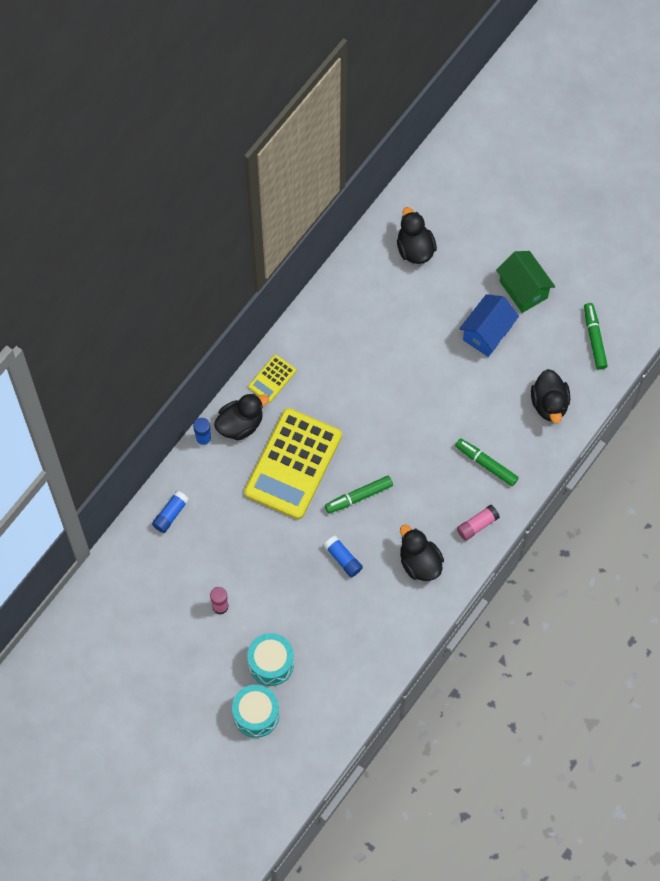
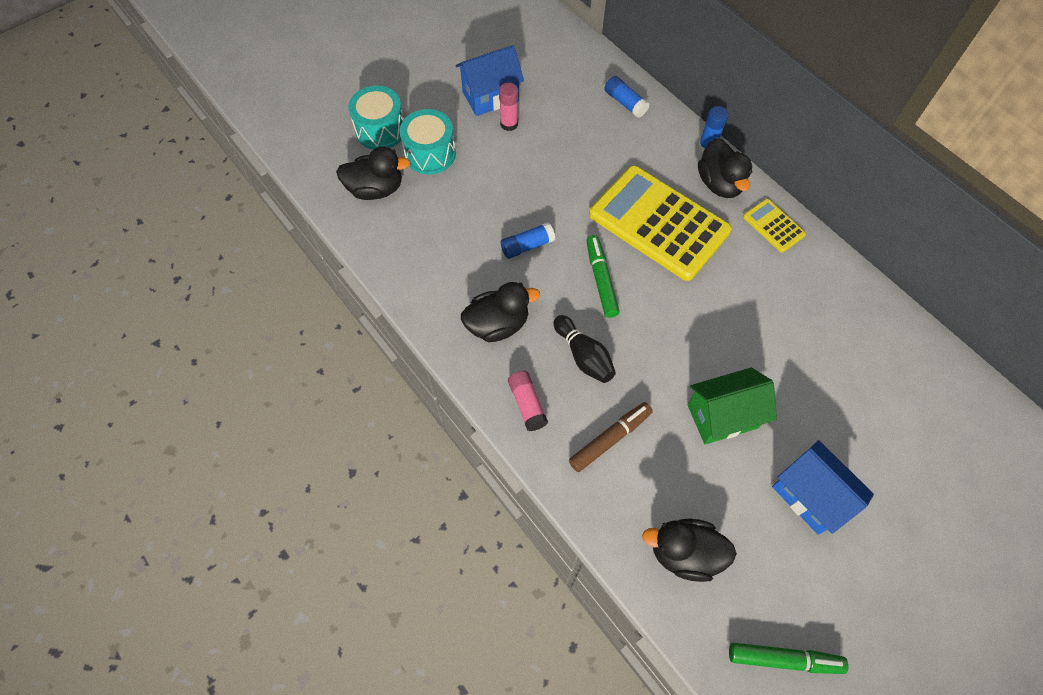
camera: 105 degrees right, 5 degrees down
black duck [397,207,437,264] -> black duck moved to [336,146,410,200]
green marker [455,438,519,486] -> brown marker [569,402,653,472]
green house [496,251,555,313] -> green house moved to [688,367,777,444]
none -> blue house [456,45,524,116]
none -> black bowling pin [554,315,616,383]

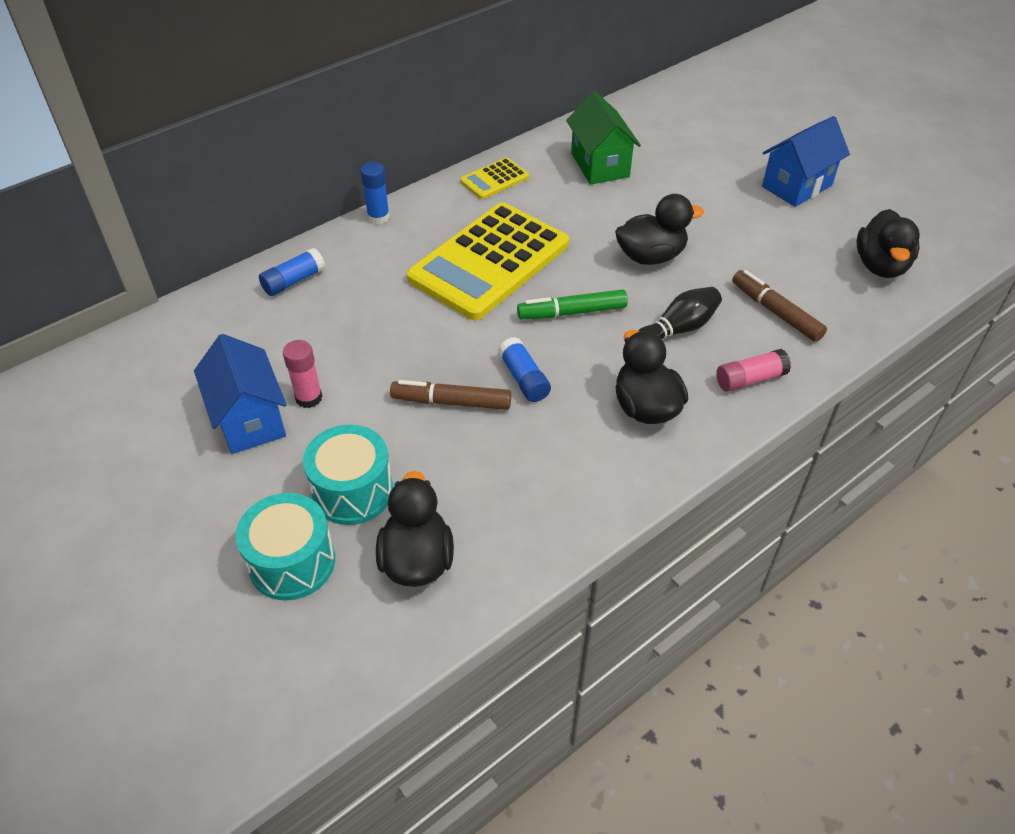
camera: 90 degrees left, 15 degrees down
green house [688,367,777,444] -> green house moved to [566,91,641,184]
black duck [698,138,752,198] -> black duck moved to [615,194,704,265]
green marker [729,643,848,674] -> none
none -> brown marker [390,380,511,410]

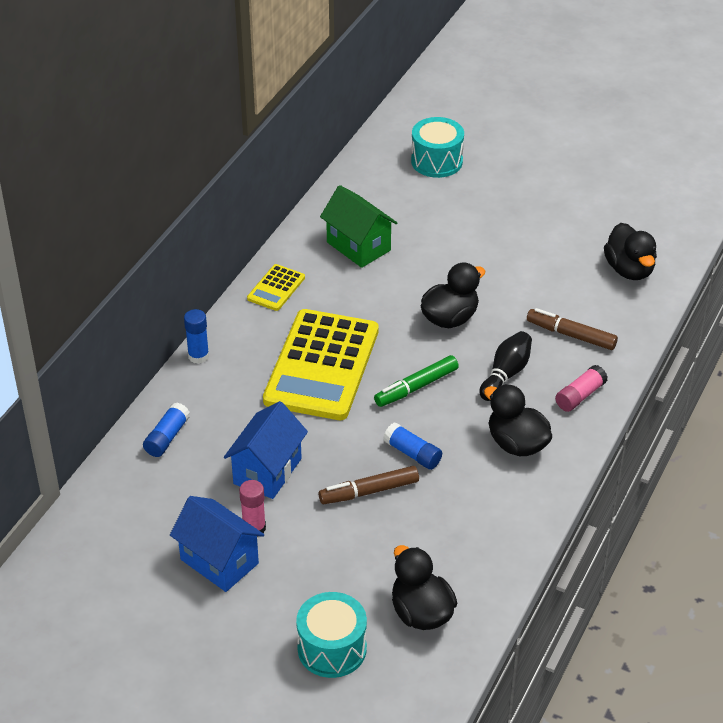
camera: 25 degrees left, 5 degrees down
turquoise drum [303,424,393,525] -> turquoise drum moved to [411,117,464,178]
blue house [762,116,850,207] -> blue house moved to [224,401,308,499]

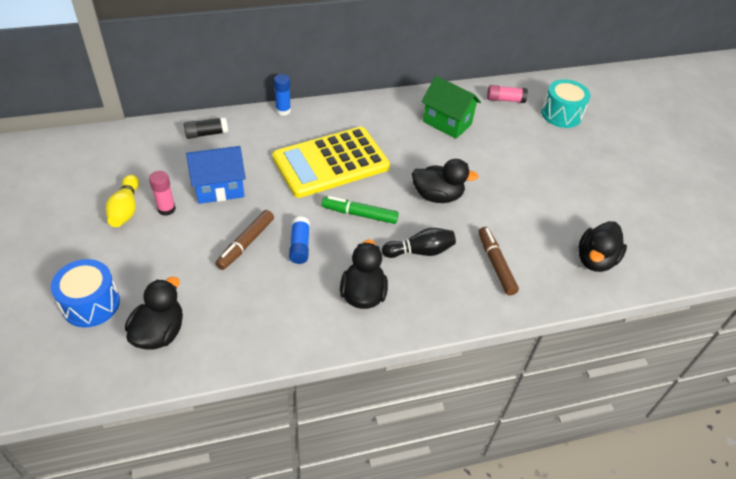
camera: 45 degrees right, 5 degrees up
blue glue stick [143,402,190,457] -> black glue stick [184,117,228,139]
blue house [170,496,264,592] -> yellow bowling pin [105,175,139,227]
yellow calculator [247,264,305,311] -> none
turquoise drum [296,592,367,678] -> blue drum [51,259,120,327]
brown marker [319,466,419,504] -> brown marker turned 90 degrees counterclockwise [215,210,274,270]
green house [320,185,397,268] -> green house turned 60 degrees counterclockwise [422,76,481,139]
pink glue stick [555,365,608,412] -> pink glue stick moved to [487,85,528,103]

